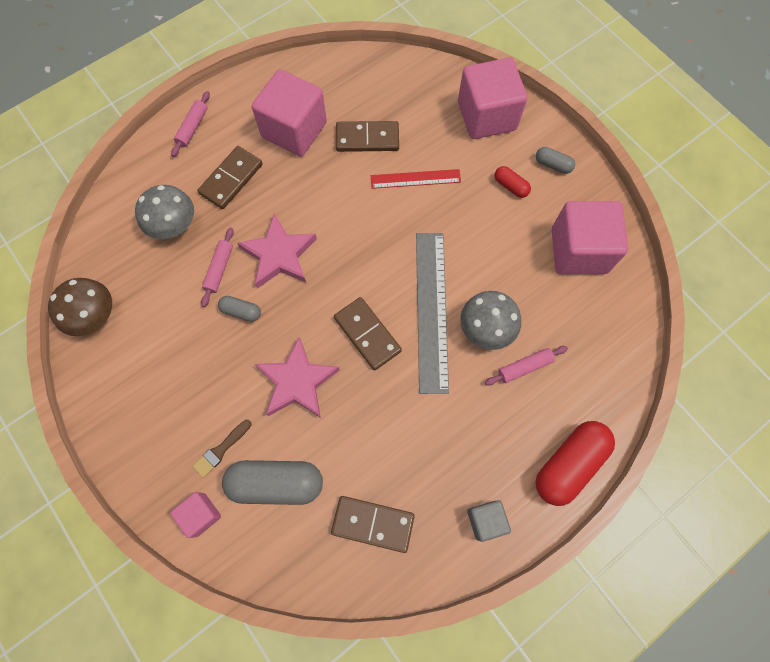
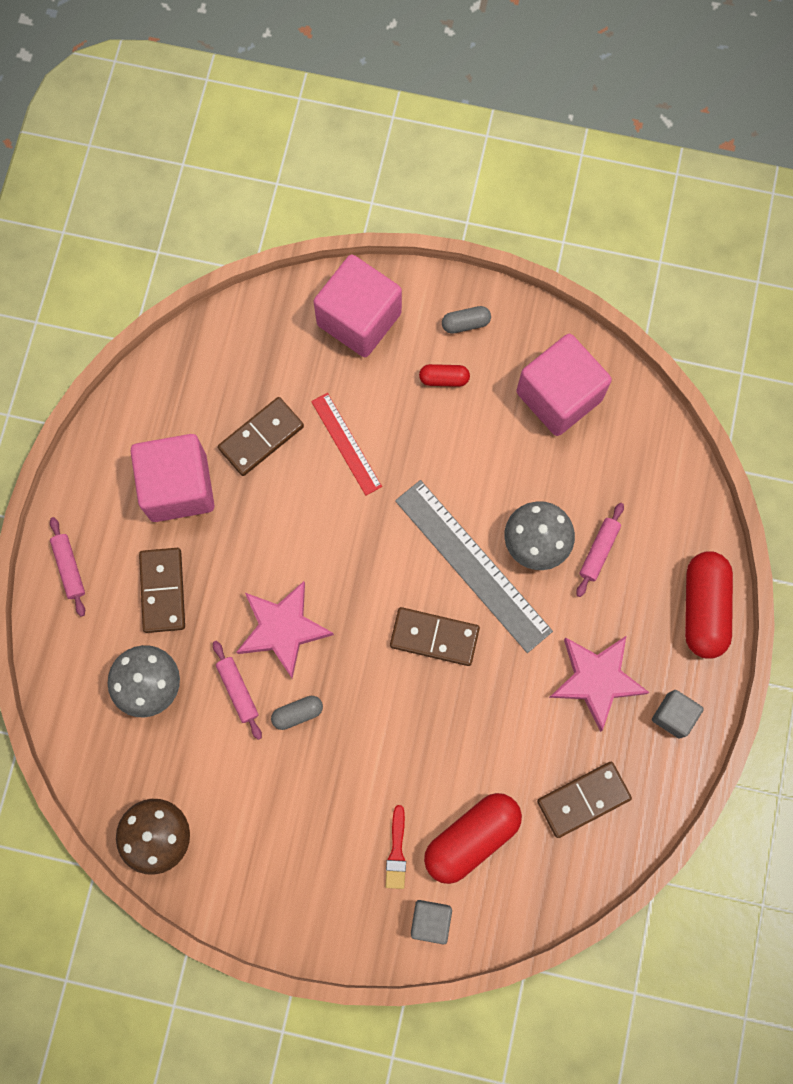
camera: 40 degrees left, 5 degrees up
pink cube [170,492,221,538] -> grey cube [411,900,452,944]
brown brush [193,420,251,478] -> red brush [386,805,406,889]
grey capsule [222,460,323,505] -> red capsule [424,793,522,884]
pink star [255,337,340,418] -> pink star moved to [549,635,650,732]
red ruler [371,169,461,189] -> red ruler turned 75 degrees counterclockwise [311,393,382,496]

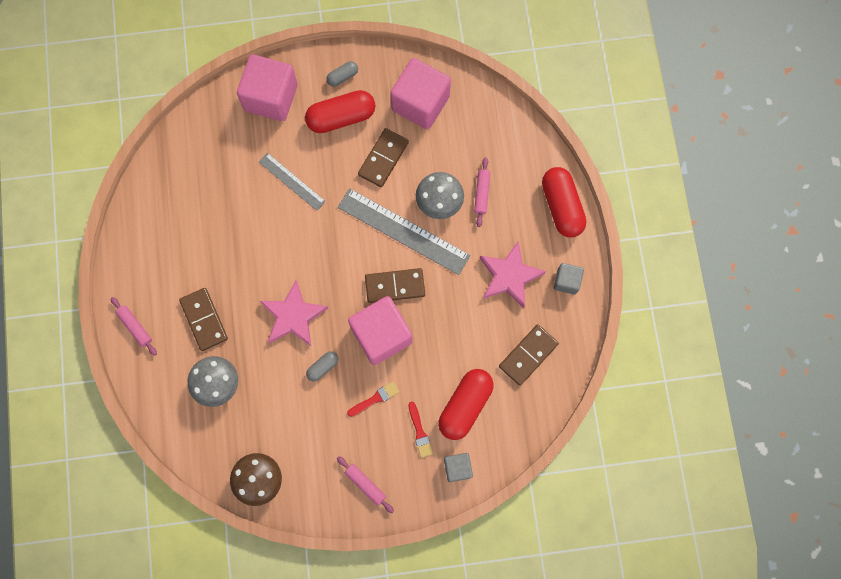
camera: 20 degrees left, 0 degrees up
pink cube [130,434,214,522] -> pink cube moved to [348,296,412,365]
pink rolling pin [213,641,262,740] -> pink rolling pin moved to [337,456,394,513]
brown domino [218,397,304,476] -> brown domino moved to [358,128,409,187]
red ruler [311,393,382,496] -> grey ruler [259,153,326,211]
red capsule [419,364,470,387] -> red capsule [305,90,375,133], size x2.03
none -> red brush [347,382,399,417]

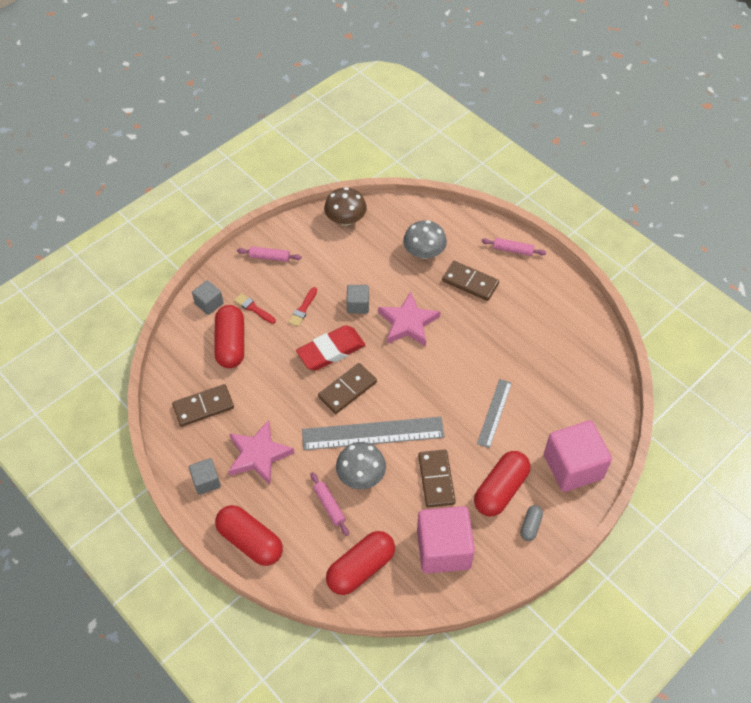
camera: 145 degrees right, 20 degrees down
grey ruler [259,153,326,211] -> grey ruler turned 75 degrees counterclockwise [477,379,512,448]
grey capsule [306,351,338,382] -> grey cube [347,285,369,314]
pink cube [348,296,412,365] -> red eraser [296,325,365,371]
brown domino [499,324,559,386] -> brown domino turned 60 degrees clockwise [172,384,234,427]
none -> red capsule [326,531,395,595]

